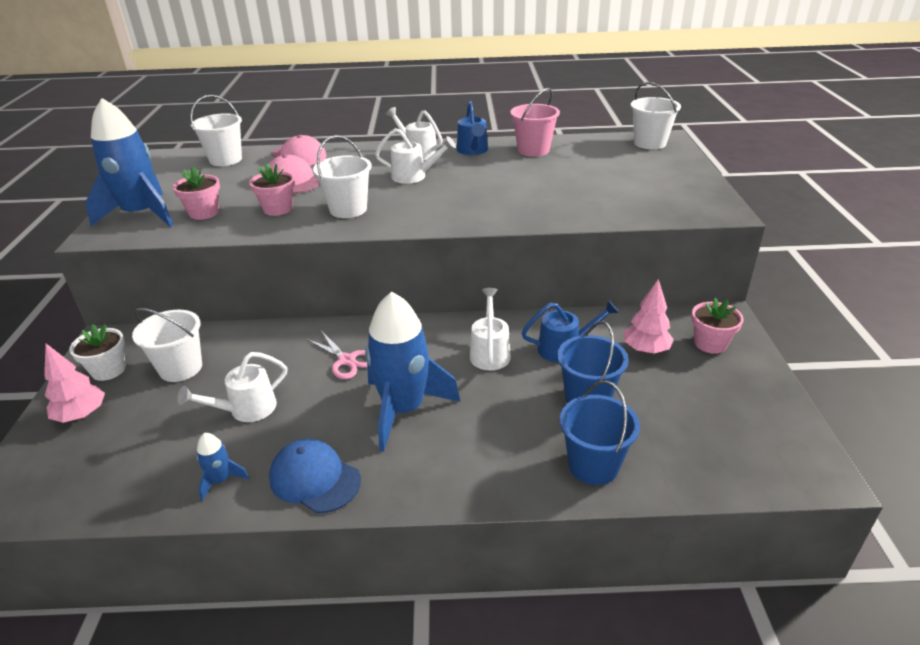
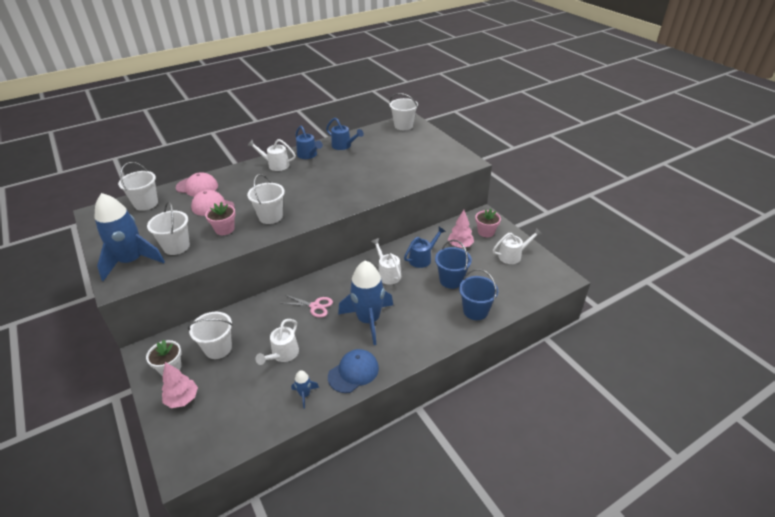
camera: 30 degrees left, 5 degrees up
pink flower pot [173,167,220,220] -> white bucket [147,201,190,255]
blue cap [269,439,361,513] -> blue cap turned 135 degrees clockwise [328,349,379,393]
white watering can [375,128,456,184] -> white watering can moved to [493,228,542,264]
pink bucket [510,88,560,157] -> blue watering can [326,118,364,150]

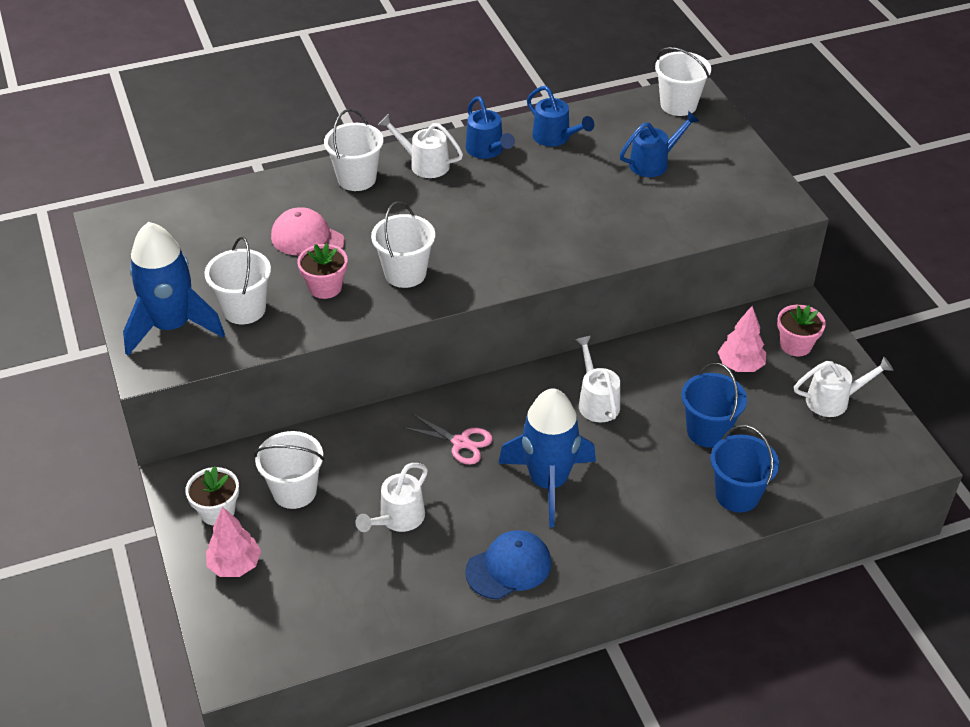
camera: 10 degrees right, 5 degrees up
white bucket [118,162,158,211] -> white bucket moved to [324,109,383,191]
pink cap [176,172,218,197] -> none
blue rocket [291,370,319,409] -> none
blue watering can [404,227,446,268] -> blue watering can moved to [620,111,699,177]

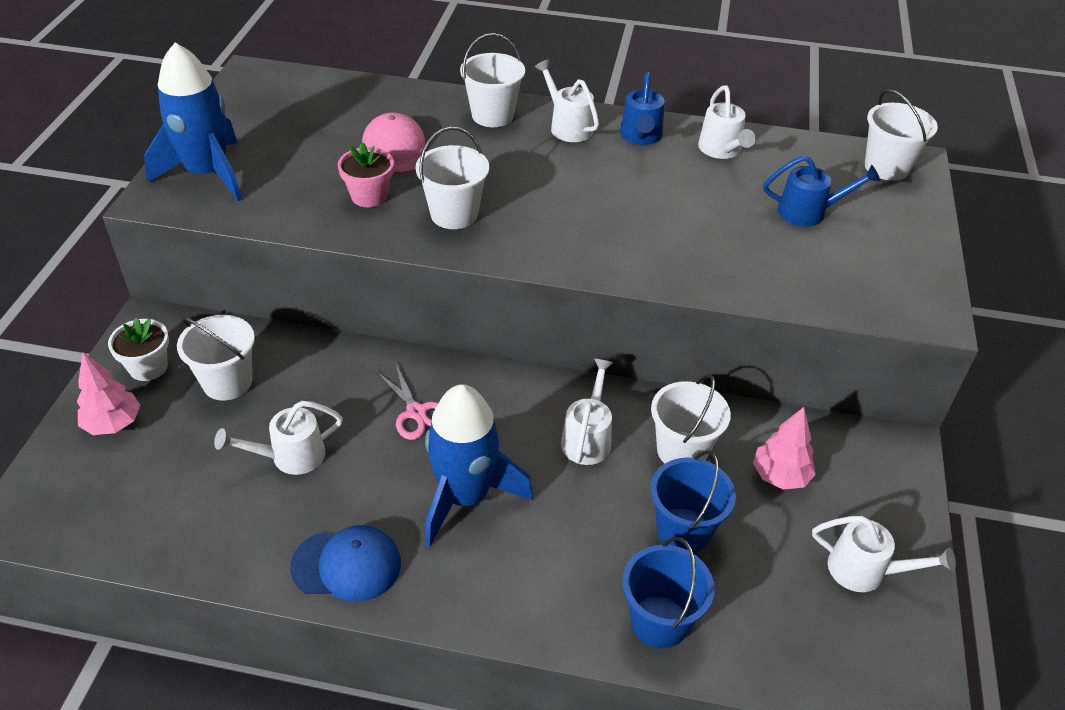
camera: 30 degrees right, 0 degrees up
white bucket [204,237,271,324] -> white bucket moved to [651,374,731,464]
blue watering can [527,86,595,147] -> white watering can [698,85,756,159]
pink flower pot [777,305,826,356] -> none

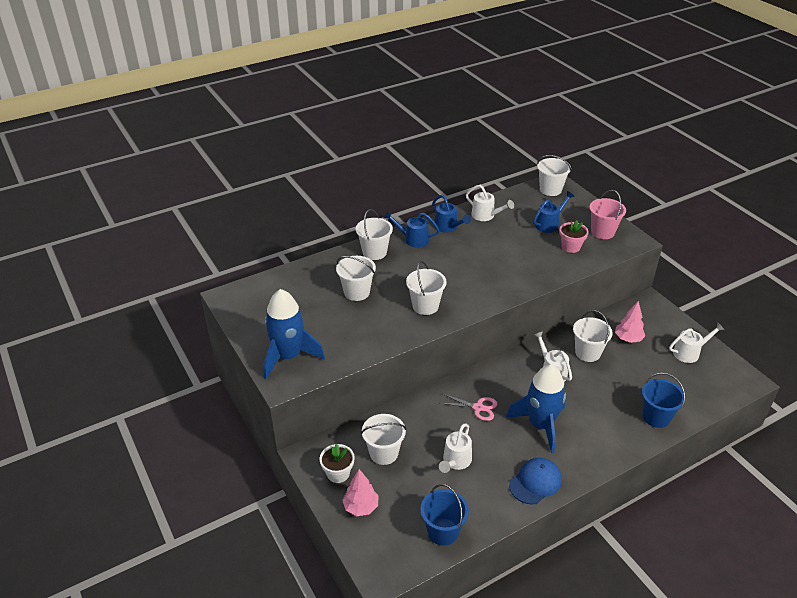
camera: 40 degrees left, 5 degrees down
pink flower pot [338,142,394,207] -> pink flower pot moved to [559,220,589,253]
pink cap [362,112,427,174] -> white bucket [336,256,376,301]
white watering can [535,59,599,142] -> blue watering can [383,211,440,247]
blue bucket [650,450,736,553] -> blue bucket moved to [420,484,469,546]
none -> pink bucket [589,190,626,239]

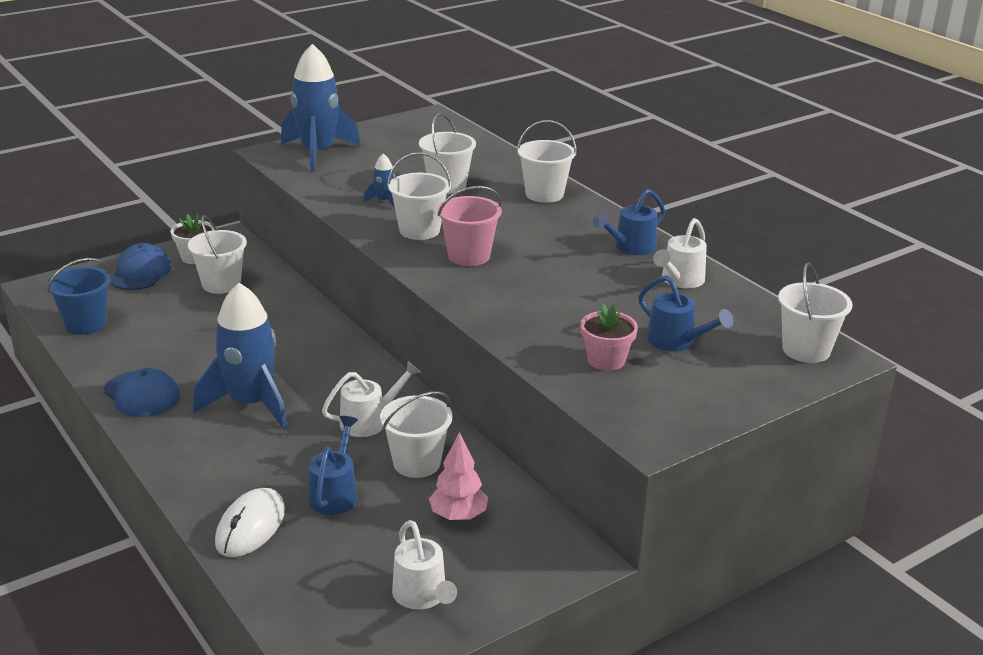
camera: 85 degrees right, 10 degrees down
pink tree [342,469,378,516] -> blue cap [110,243,172,290]
blue watering can [383,211,440,247] -> blue watering can moved to [308,416,358,515]
pink scissors [439,394,498,421] -> none
white watering can [439,423,472,473] -> none
pink bucket [589,190,626,239] -> pink bucket moved to [438,186,502,266]
blue bucket [642,373,686,428] -> white mouse [215,488,285,557]
none -> blue rocket [363,153,395,209]

